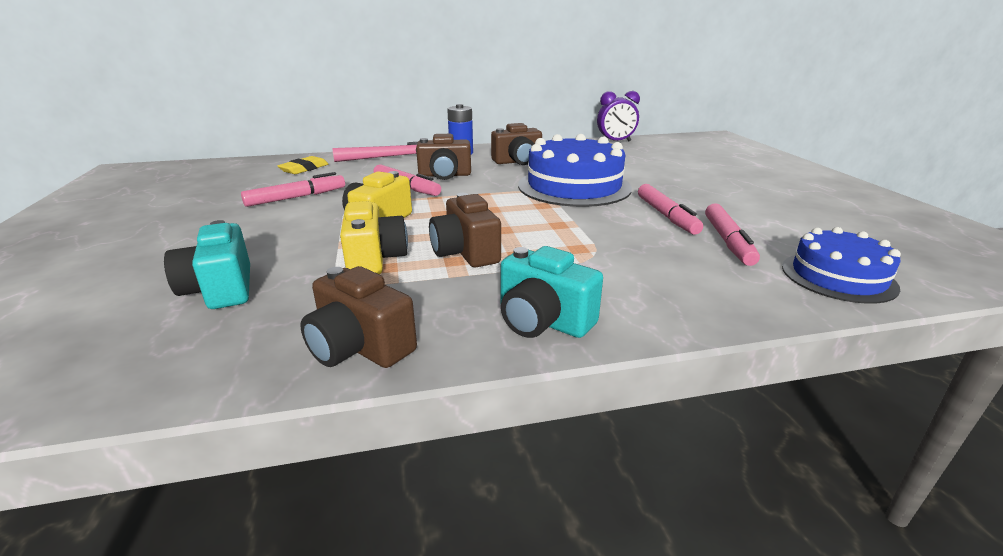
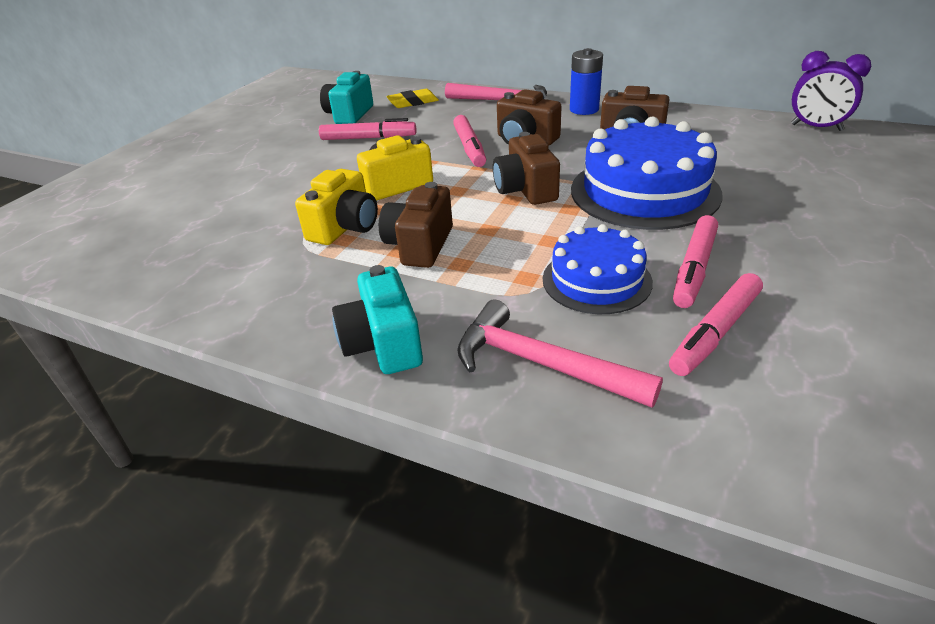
camera: 40 degrees right, 10 degrees up
turquoise camera [164,220,250,309] -> turquoise camera moved to [320,71,373,124]
brown camera [300,266,417,368] -> brown camera moved to [493,132,560,205]
blue cake [782,227,901,304] -> blue cake moved to [543,224,653,314]
none -> pink hammer [457,299,663,408]

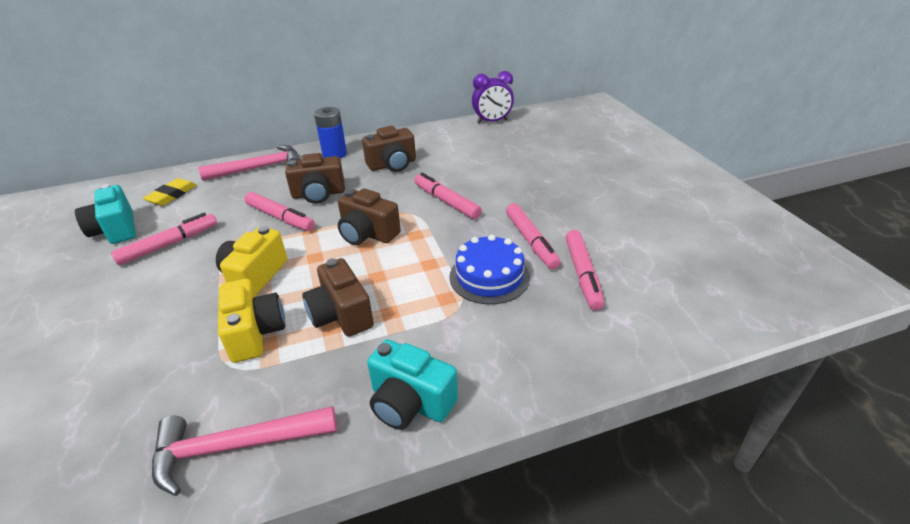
camera: 45 degrees left, 0 degrees up
pink hammer [457,299,663,408] -> pink hammer moved to [152,406,337,496]
blue cake [571,116,722,230] -> pink marker [414,173,482,219]

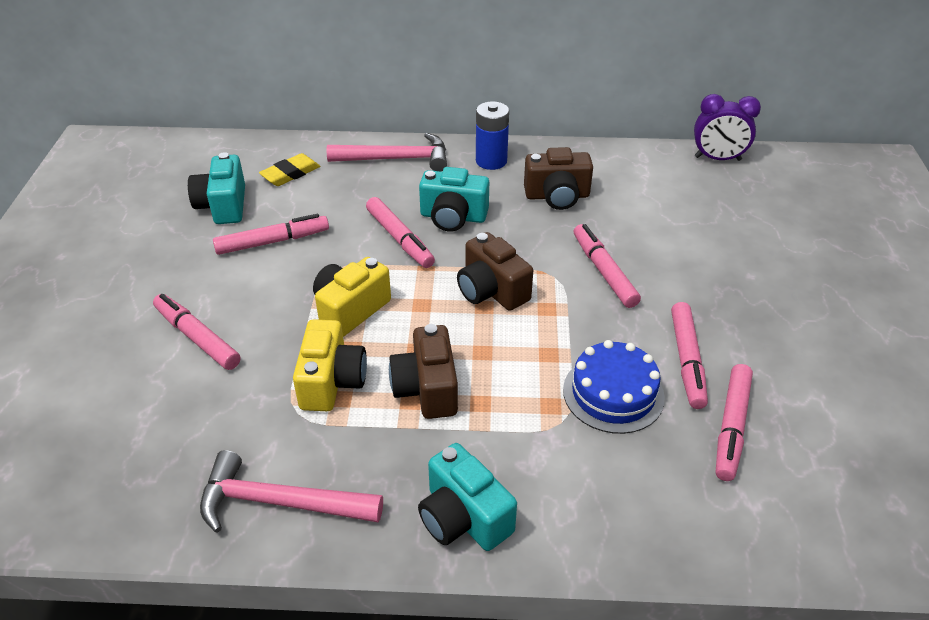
camera: 20 degrees right, 5 degrees up
brown camera [285,153,345,204] -> turquoise camera [419,167,489,232]
none -> pink marker [153,294,241,370]

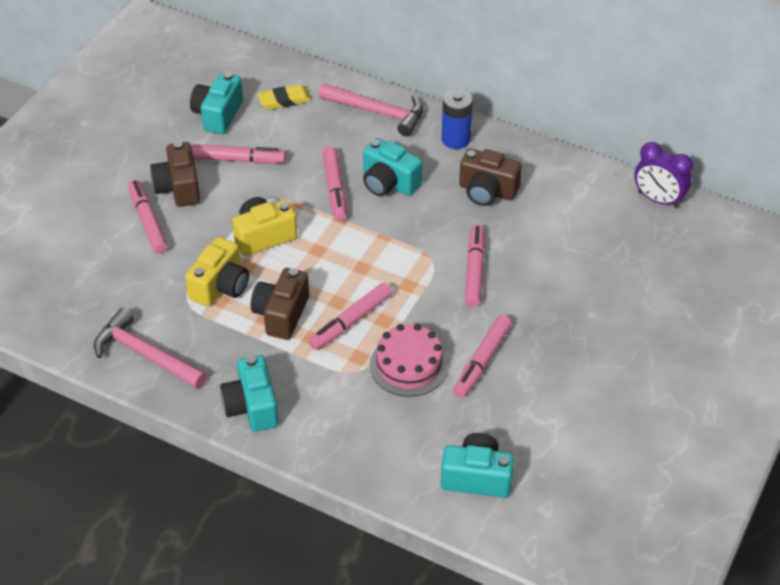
camera: 25 degrees right, 5 degrees up
brown camera [457,232,533,311] -> brown camera moved to [150,141,200,207]
blue cake [563,340,665,434] -> pink cake [370,324,449,397]
pink marker [716,364,753,481] -> pink marker moved to [309,283,392,350]
none -> turquoise camera [441,433,514,498]

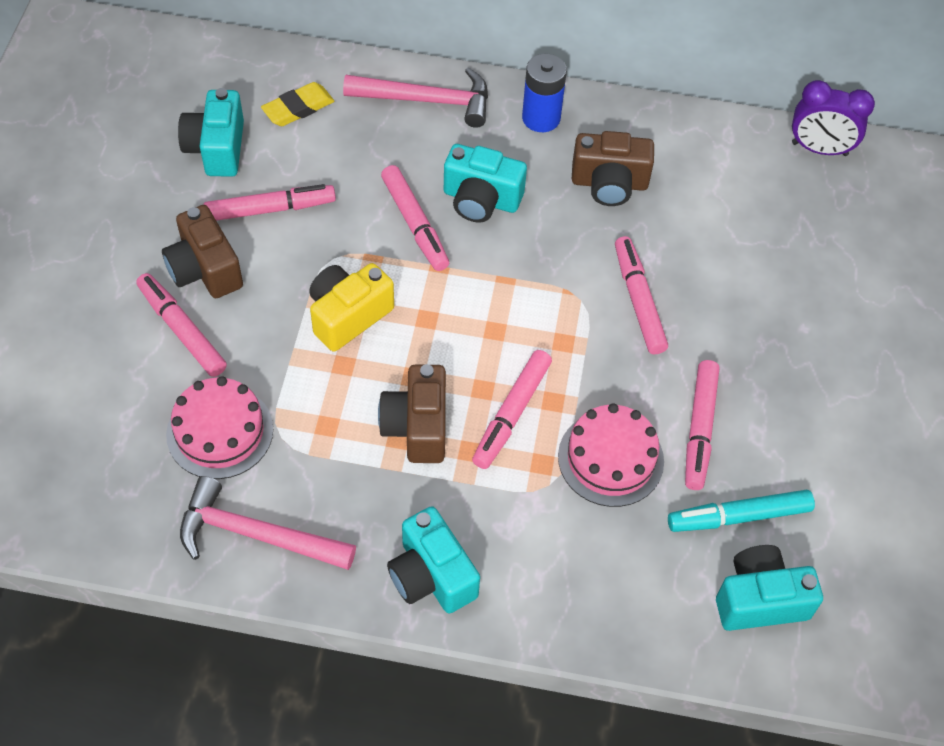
camera: 20 degrees left, 10 degrees up
yellow camera [185,237,249,306] -> none
none -> pink cake [166,376,273,479]
none -> turquoise marker [668,489,815,532]

